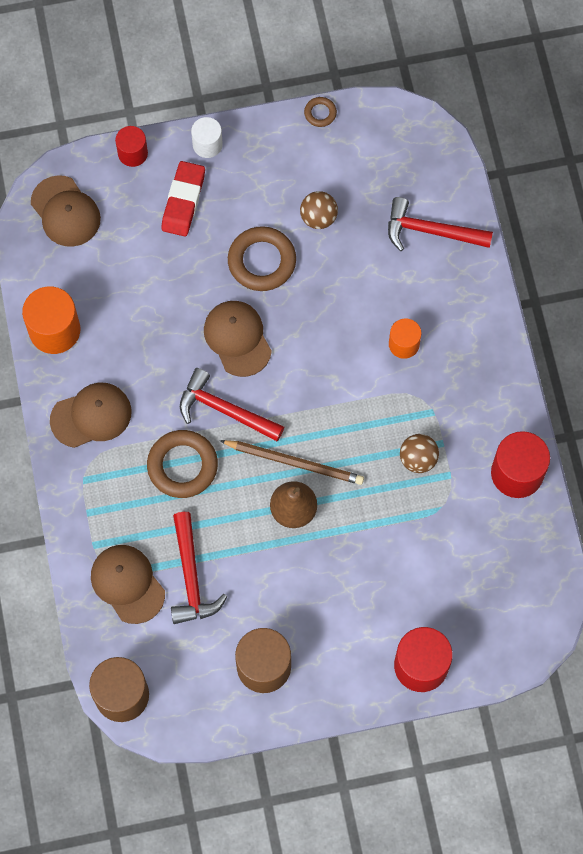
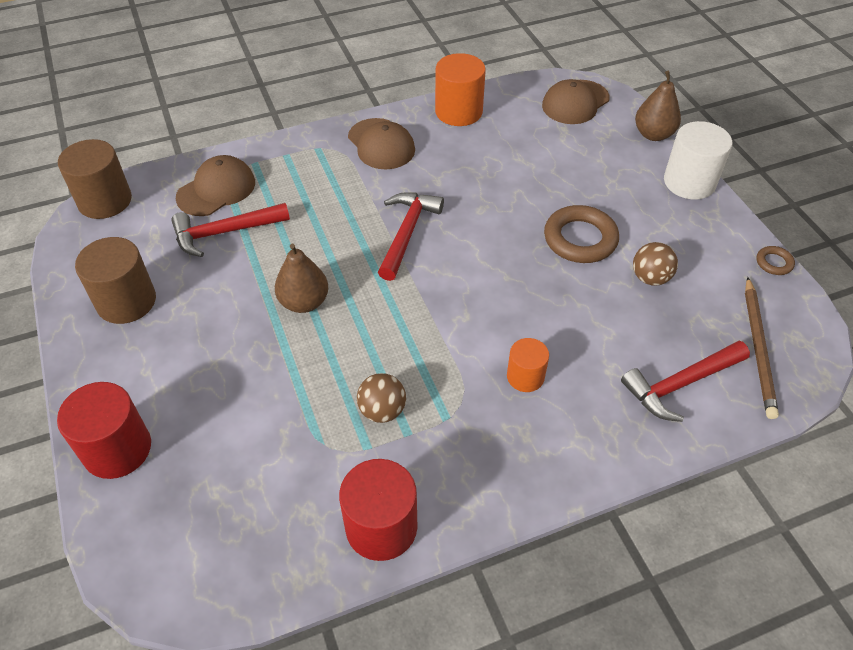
camera: 80 degrees right, 20 degrees down
red cylinder [115,126,148,167] -> brown pear [635,71,681,141]
brown ring [147,430,218,498] -> none
red eraser [161,161,205,237] -> none
white cylinder [191,117,223,158] -> white cylinder [664,121,732,200], size x1.67
brown cap [204,301,272,377] -> none
brown pencil [220,440,364,485] -> brown pencil moved to [745,277,779,419]
red hammer [388,197,493,251] -> red hammer turned 120 degrees counterclockwise [621,341,750,422]

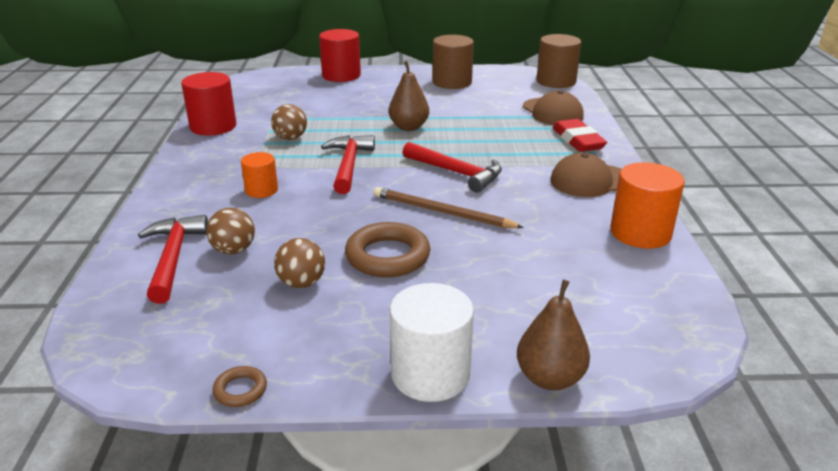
camera: 110 degrees right, 20 degrees down
red hammer [171,203,290,257] -> red hammer moved to [321,135,375,194]
brown cap [542,79,610,124] -> none
brown pencil [745,277,779,419] -> brown pencil moved to [374,187,524,228]
none -> brown ball [206,208,255,254]
none -> red eraser [552,119,607,152]

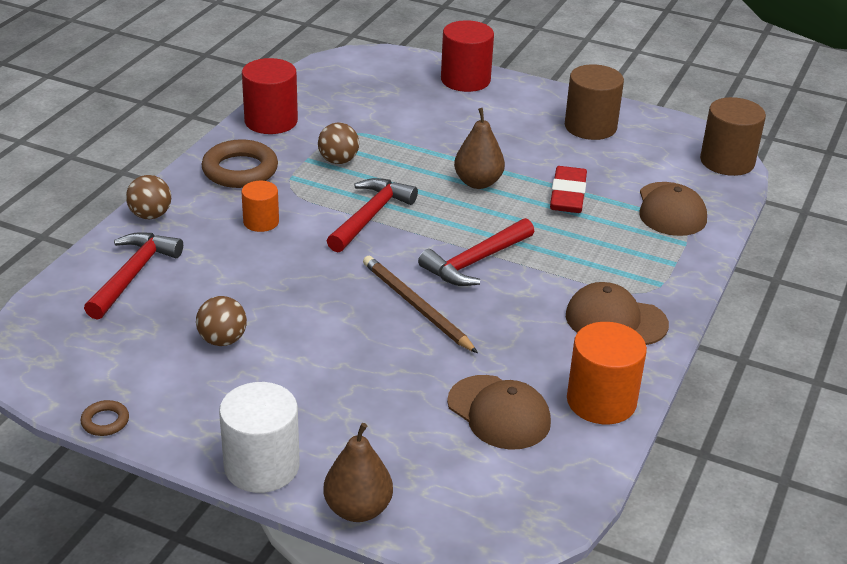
camera: 25 degrees right, 5 degrees up
brown ball [206,208,255,254] -> brown ball moved to [126,175,171,219]
brown ring [345,222,430,278] -> brown ring moved to [201,139,278,188]
red hammer [403,142,502,193] -> red hammer turned 75 degrees clockwise [418,218,535,286]
red eraser [552,119,607,152] -> red eraser moved to [550,166,587,213]
none -> brown cap [447,375,551,450]

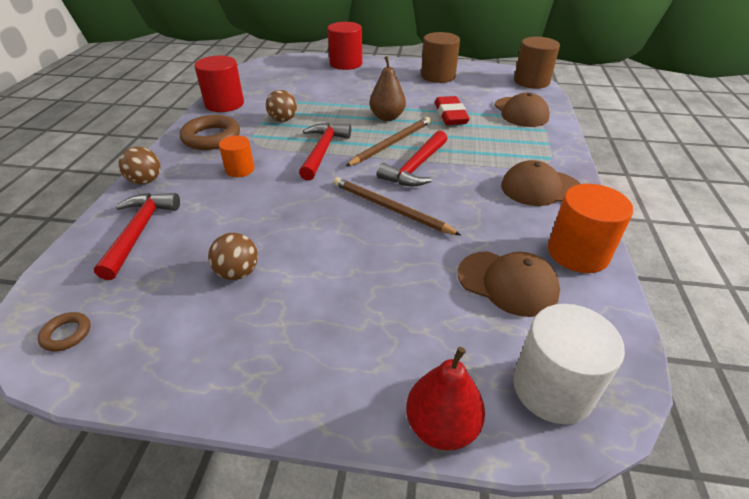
camera: 15 degrees left, 5 degrees up
brown ring [80,400,129,436] -> brown ring moved to [38,312,90,351]
white cylinder [219,382,300,493] -> white cylinder moved to [513,304,625,424]
brown pear [324,423,393,522] -> red pear [406,347,485,451]
none -> brown pencil [346,117,431,166]

